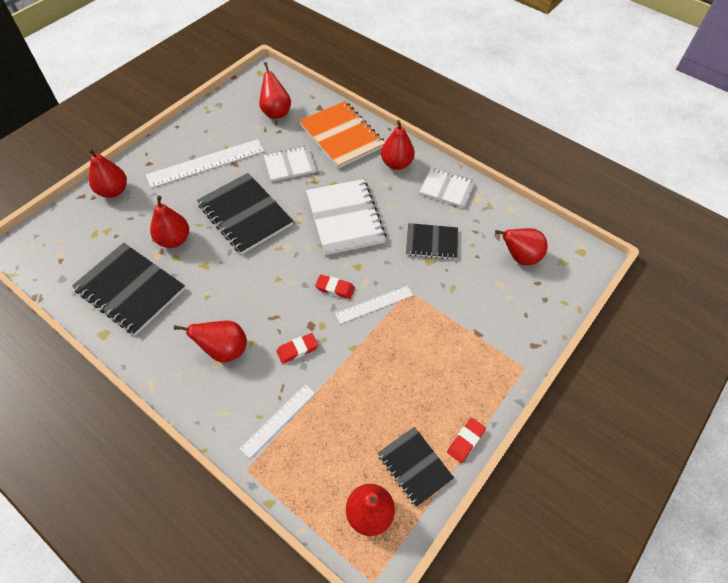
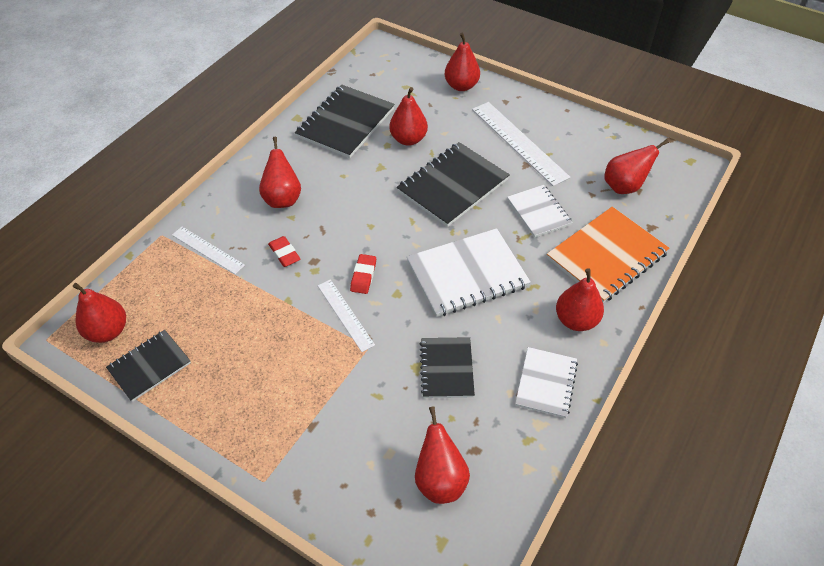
camera: 85 degrees right, 5 degrees down
red eraser [447,418,486,463] -> none

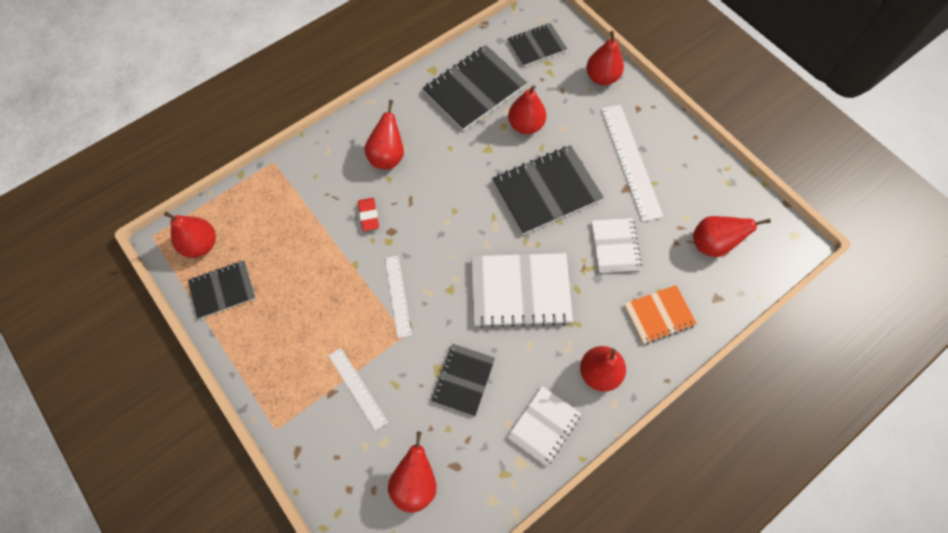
camera: 20 degrees right, 15 degrees up
white ruler [172,227,245,274] -> white ruler moved to [329,348,388,431]
red eraser [350,254,376,294] -> none
orange notebook [547,207,670,303] -> orange notebook [624,285,697,344], size x0.60
none -> black notebook [508,23,567,67]

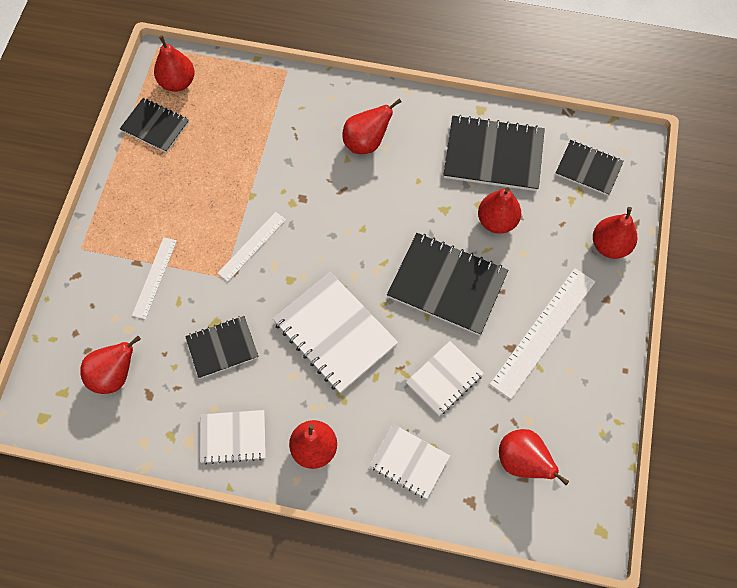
camera: 50 degrees right, 0 degrees up
red eraser [358,198,379,231] -> none
orange notebook [624,285,697,344] -> white notebook [369,424,450,499]

